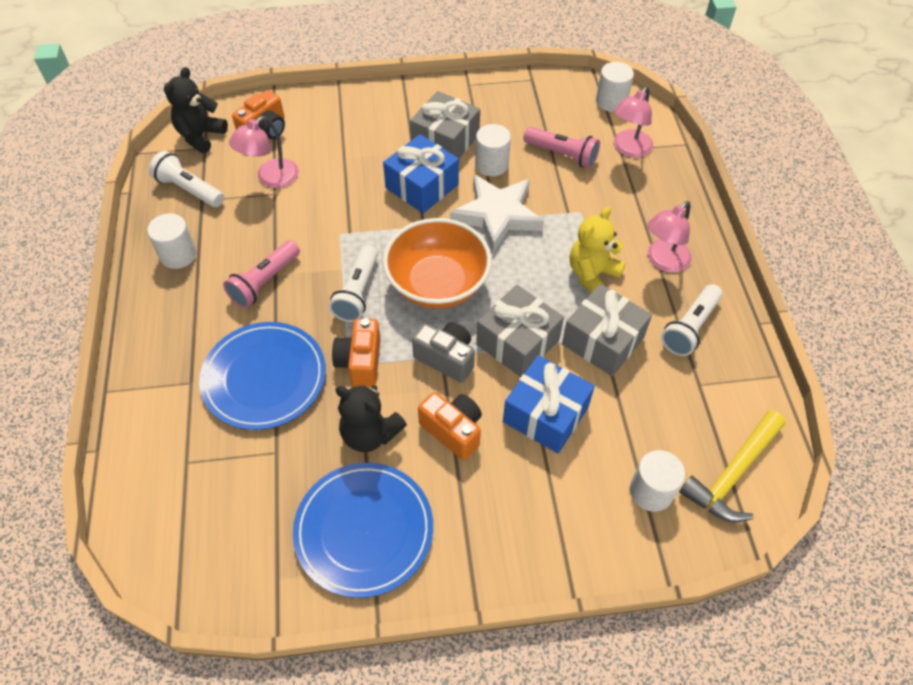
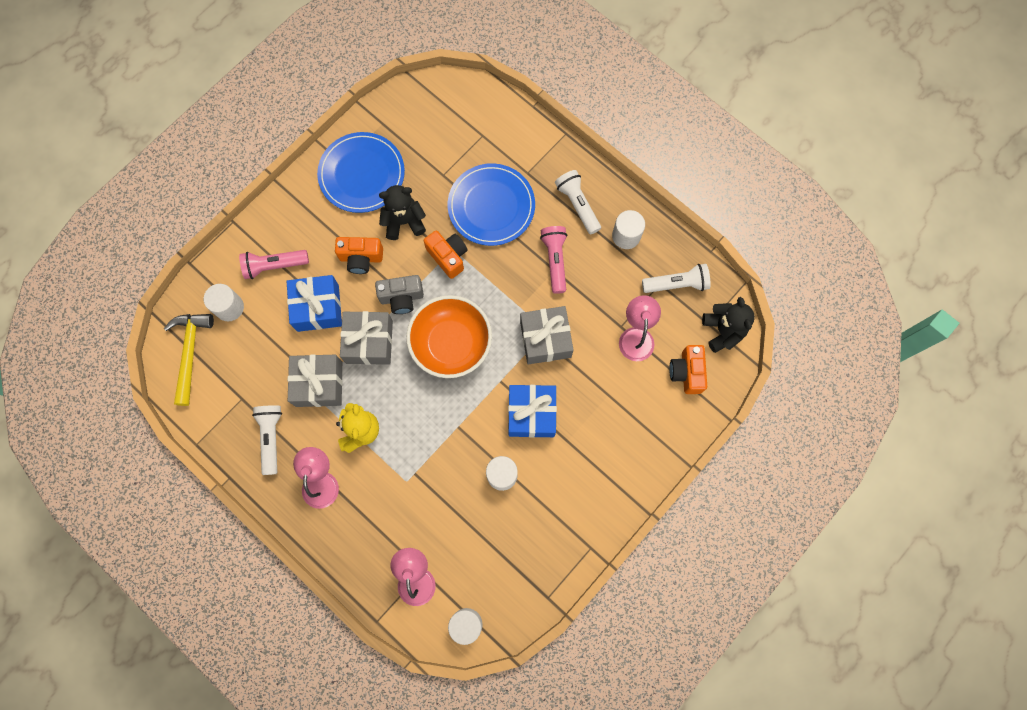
camera: 140 degrees right, 20 degrees up
white flashlight [329,245,378,322] -> white flashlight moved to [555,170,601,234]
grey gift [410,91,480,158] -> grey gift moved to [520,306,574,364]
white star [450,174,544,252] -> none
pink flashlight [523,127,600,169] -> pink flashlight moved to [239,250,309,279]

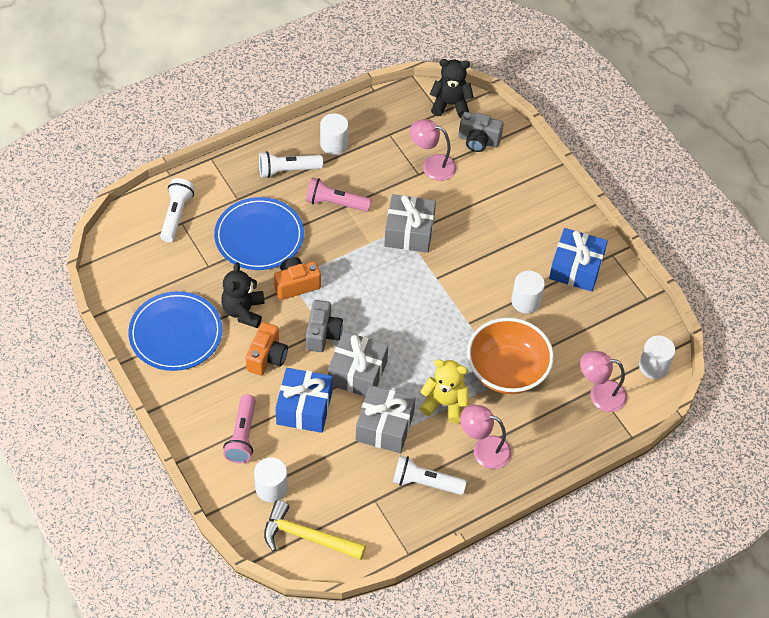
camera: 75 degrees left, 20 degrees down
orange bowl [406,295,492,378] -> orange bowl moved to [467,318,554,394]
blue gift [508,385,557,438] -> blue gift moved to [549,228,608,292]
white flashlight [642,264,711,293] -> white flashlight moved to [160,178,195,242]
orange camera [669,345,707,394] -> grey camera [459,112,504,152]

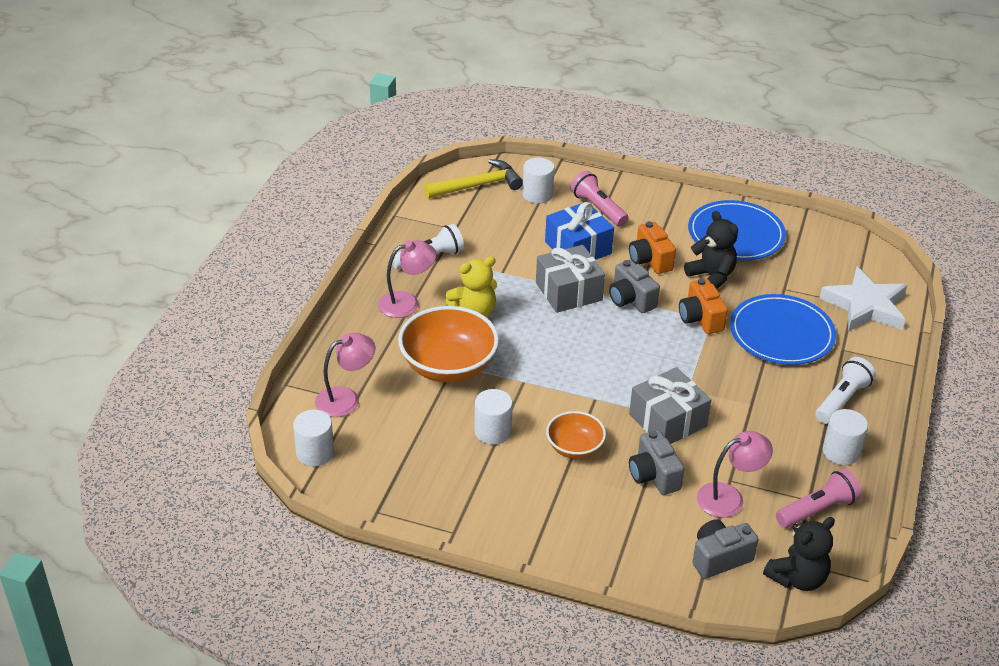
camera: 140 degrees right, 15 degrees down
white flashlight [160,178,195,242] -> white star [820,267,907,332]
orange camera [274,257,321,300] -> orange camera turned 135 degrees clockwise [679,278,728,334]
pink flashlight [306,177,372,212] -> pink flashlight moved to [776,469,861,528]
grey gift [356,385,415,453] -> none
blue gift [549,228,608,292] -> none
none -> orange bowl [546,411,606,459]
none -> grey camera [629,430,685,495]

